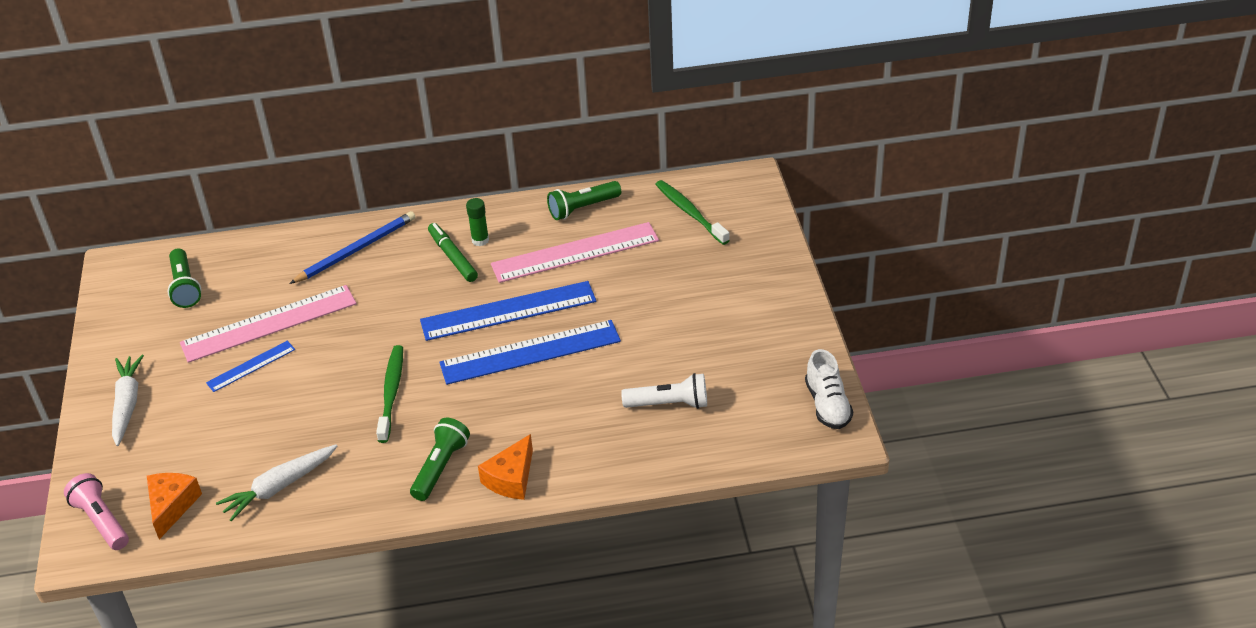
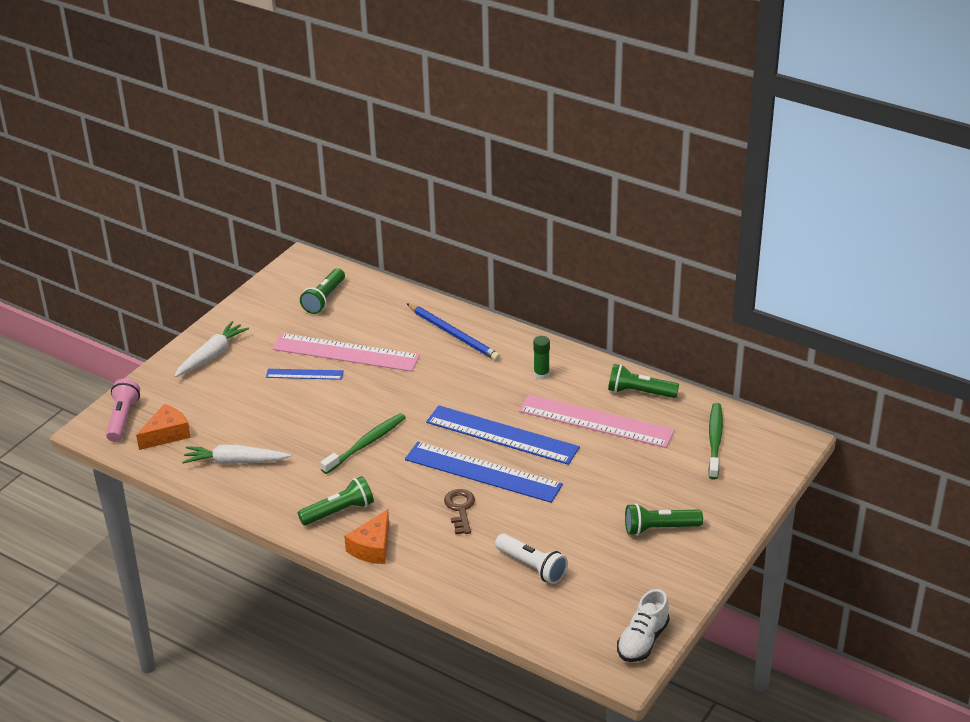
camera: 40 degrees right, 5 degrees down
blue pencil [289,211,416,284] -> blue pencil turned 45 degrees clockwise [406,303,500,361]
green marker [428,223,478,282] -> none
orange cheese [478,434,533,500] -> orange cheese turned 45 degrees counterclockwise [344,509,389,564]
none -> brown key [444,489,475,534]
none -> green flashlight [625,503,703,536]

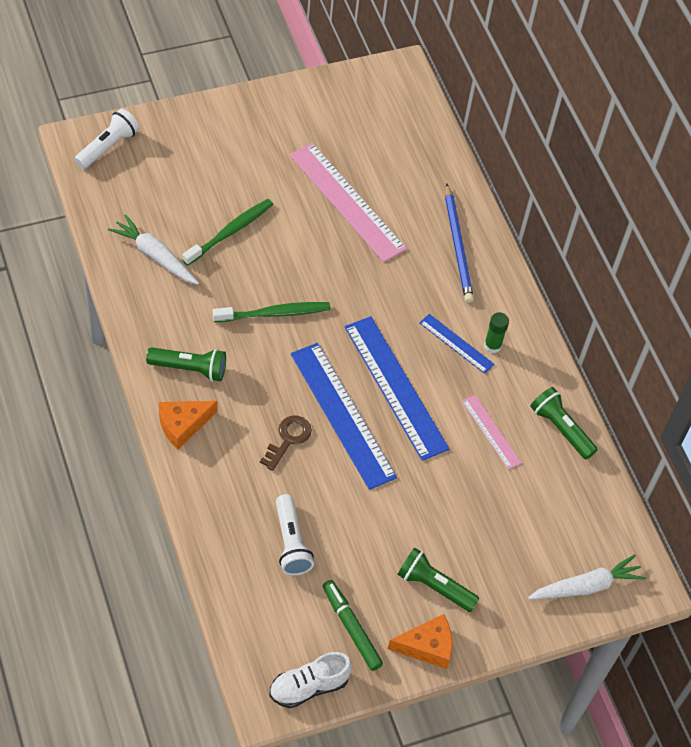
camera: 30 degrees right, 20 degrees up
pink flashlight [106,379,140,442] -> white flashlight [74,109,139,169]
orange cheese [136,404,191,450] -> orange cheese moved to [388,614,452,669]
white carrot [174,321,249,377] -> white carrot moved to [528,555,646,600]
blue ruler [266,369,344,380] -> blue ruler moved to [420,314,494,374]
green flashlight [300,268,345,314] -> none
pink ruler [519,394,675,448] -> pink ruler [462,395,521,470], size x0.51
green toothbrush [708,403,723,480] -> green toothbrush moved to [182,199,273,266]
none -> green marker [323,580,383,671]

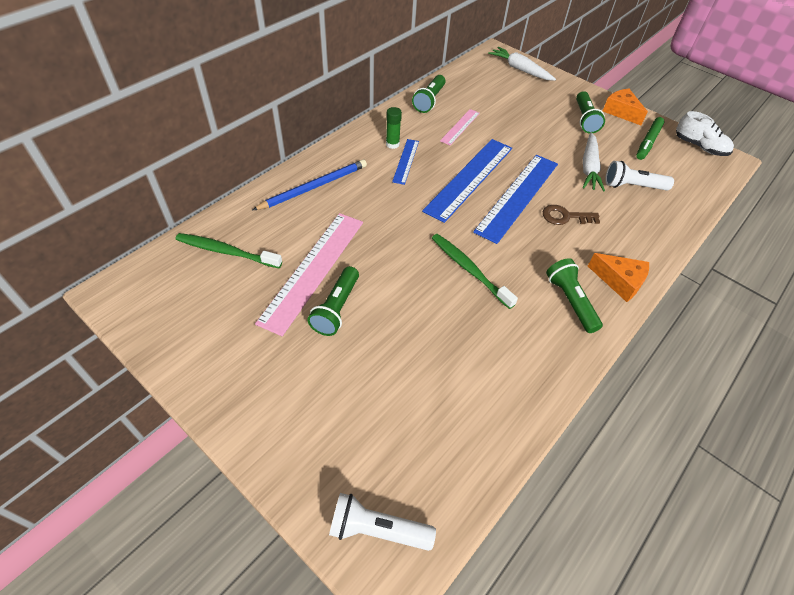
camera: 115 degrees left, 5 degrees down
white carrot [108,214,199,285] -> white carrot moved to [583,132,605,192]
green toothbrush [182,199,273,266] -> green toothbrush moved to [176,233,282,268]
white flashlight [276,494,314,575] -> white flashlight turned 135 degrees counterclockwise [605,161,674,190]
none -> green flashlight [307,266,359,336]

